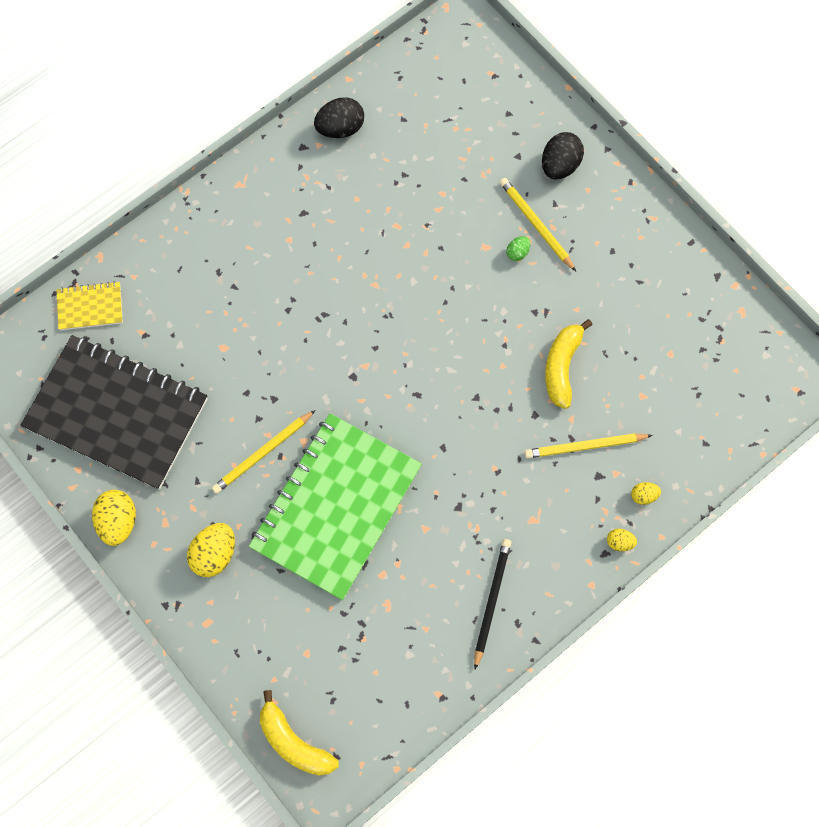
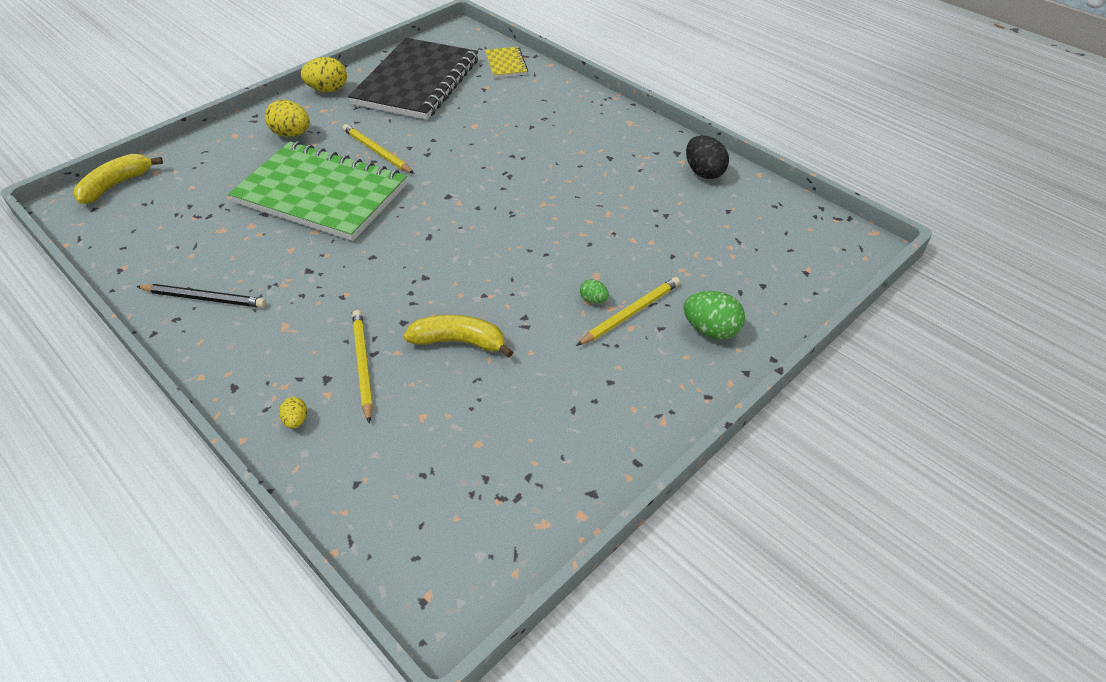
camera: 85 degrees right, 25 degrees down
black egg [542,132,584,179] -> green egg [683,291,745,339]
yellow egg [607,529,637,551] -> none

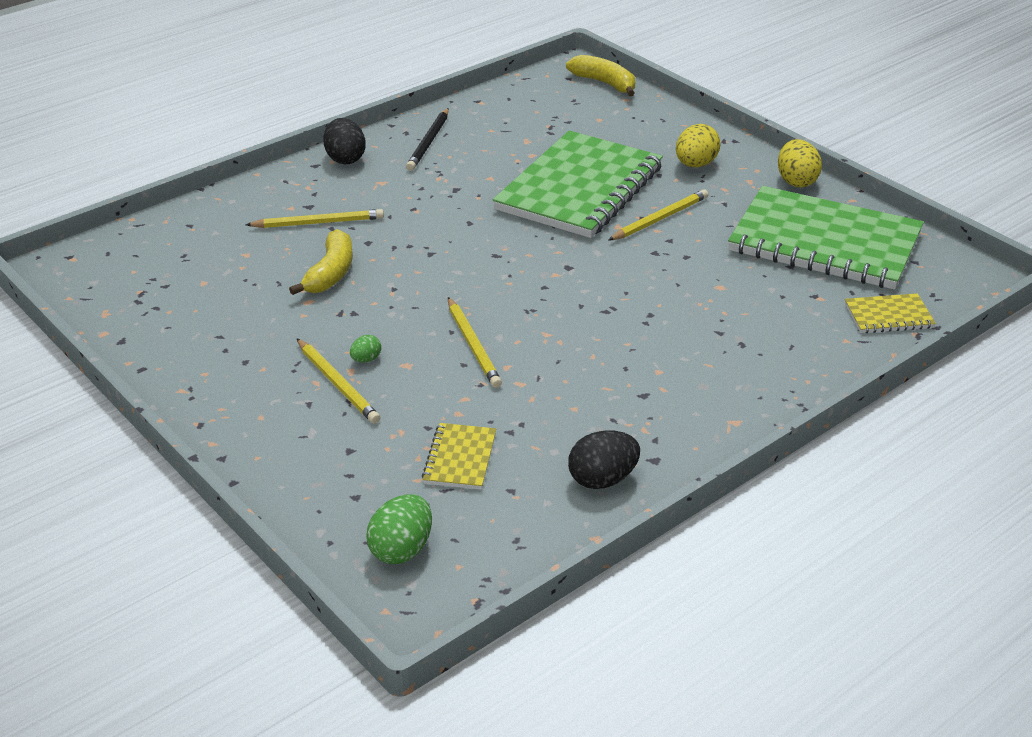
camera: 95 degrees right, 10 degrees down
yellow egg [279,397,307,429] -> none
black notebook [348,38,478,120] -> green notebook [728,186,924,290]
green egg [683,291,745,339] -> green egg moved to [366,494,432,564]
none -> black egg [323,118,366,164]
none -> yellow notebook [422,423,496,490]
none -> yellow pencil [448,297,502,388]

